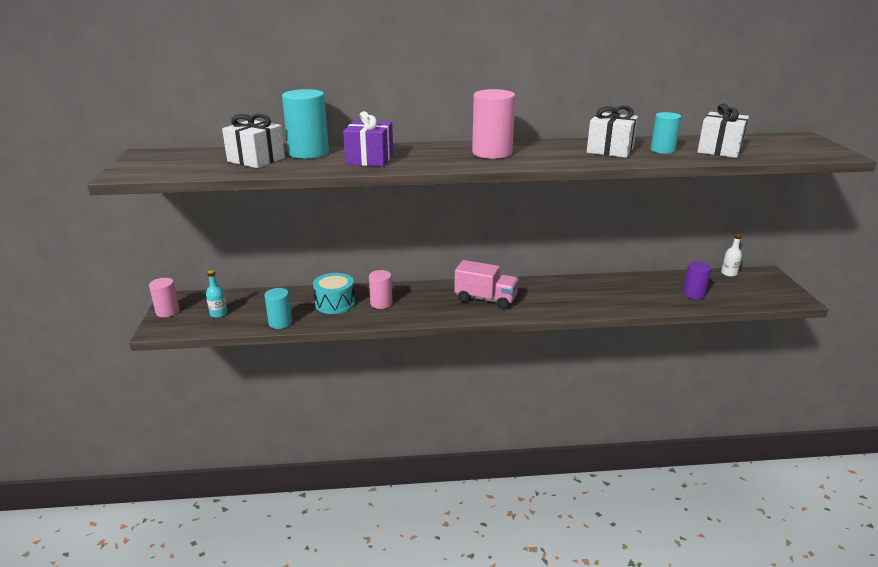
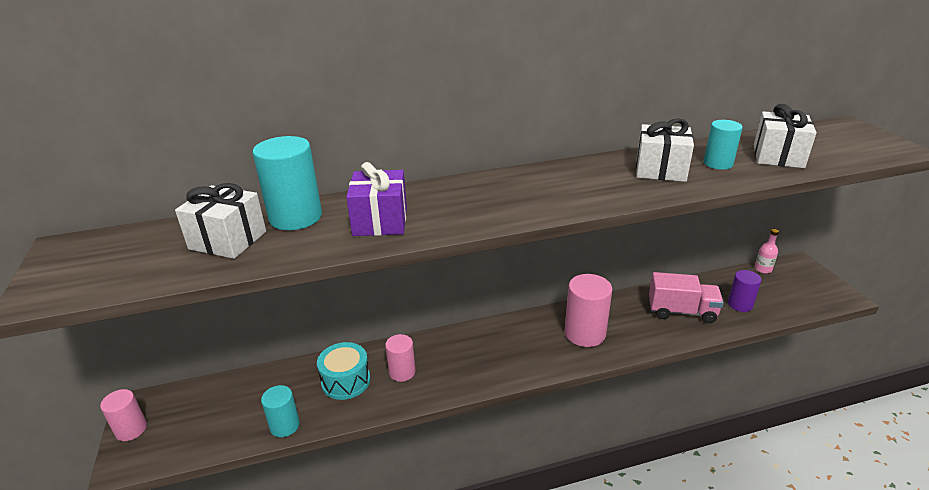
camera: 10 degrees left, 5 degrees up
turquoise bottle [206,270,228,318] -> none
pink truck [454,260,519,309] -> pink truck moved to [649,272,724,323]
pink cylinder [472,89,515,159] -> pink cylinder moved to [565,274,612,347]
white bottle [721,234,742,277] -> pink bottle [755,229,779,274]

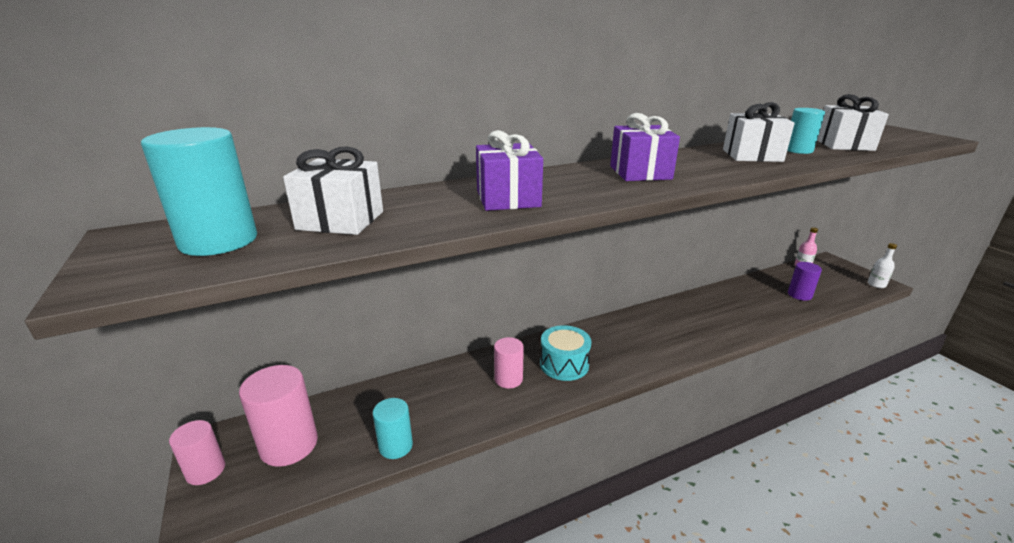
camera: 10 degrees left, 5 degrees down
turquoise cylinder [253,136,322,230] -> turquoise cylinder moved to [141,127,257,256]
turquoise drum [317,342,370,400] -> turquoise drum moved to [540,325,591,381]
pink cylinder [565,274,612,347] -> pink cylinder moved to [239,365,318,467]
pink truck [649,272,724,323] -> none
none -> purple gift [610,113,680,181]
none -> white bottle [868,243,897,288]

